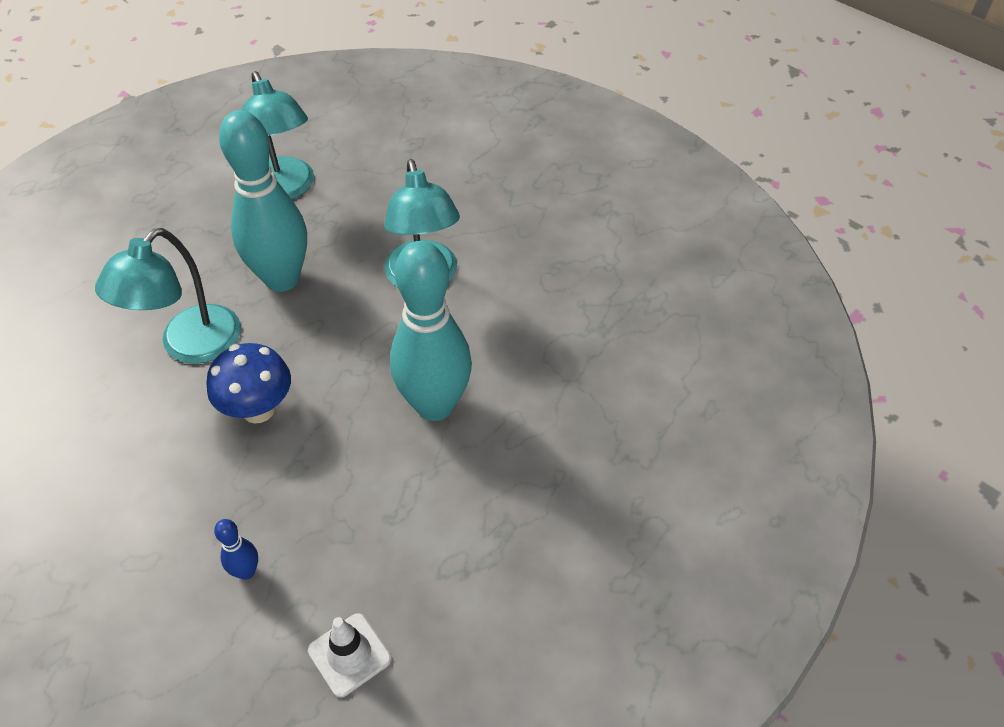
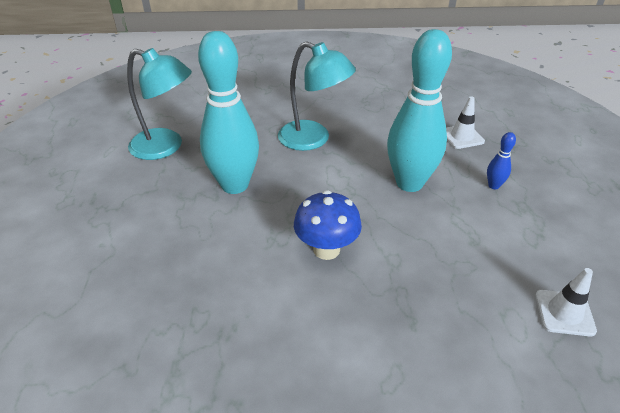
camera: 45 degrees left, 10 degrees down
turquoise lamp [95,228,241,364] -> none
blue bowling pin [214,519,258,580] -> blue bowling pin moved to [487,132,516,189]
none -> white traffic cone [446,96,485,149]

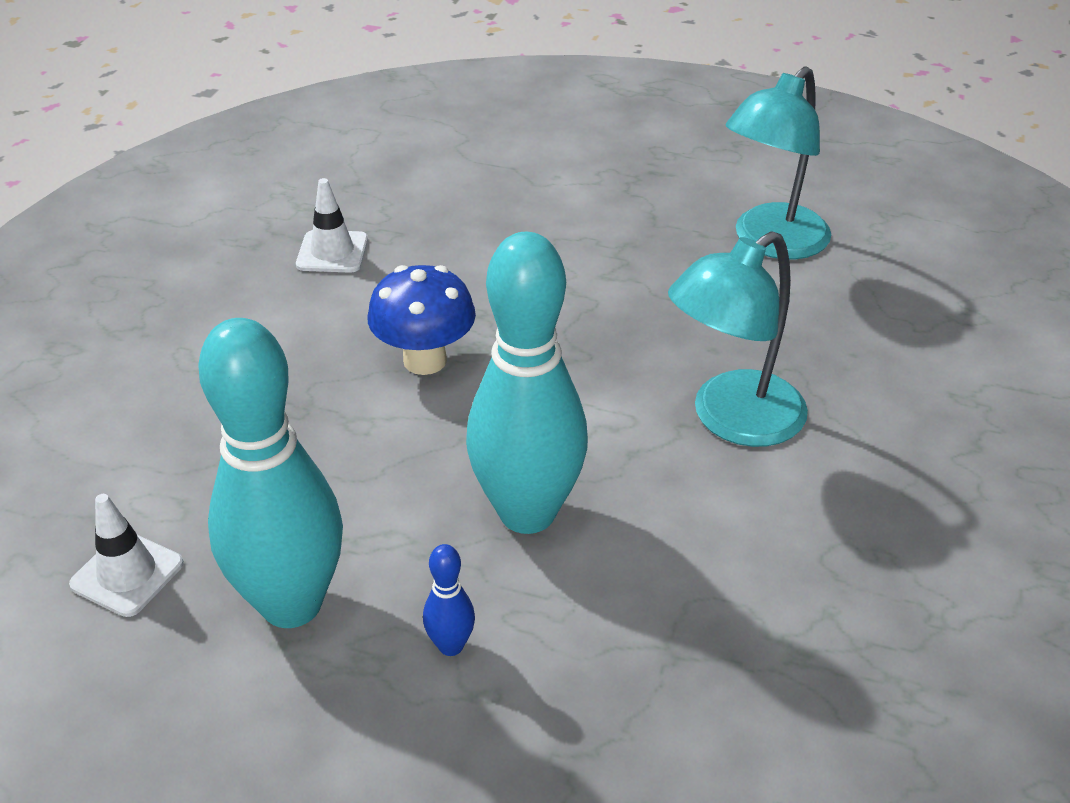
camera: 110 degrees right, 0 degrees up
turquoise bowling pin [198,31,259,194] -> turquoise bowling pin moved to [198,318,343,628]
white traffic cone [446,96,485,149] -> white traffic cone moved to [296,178,368,273]

